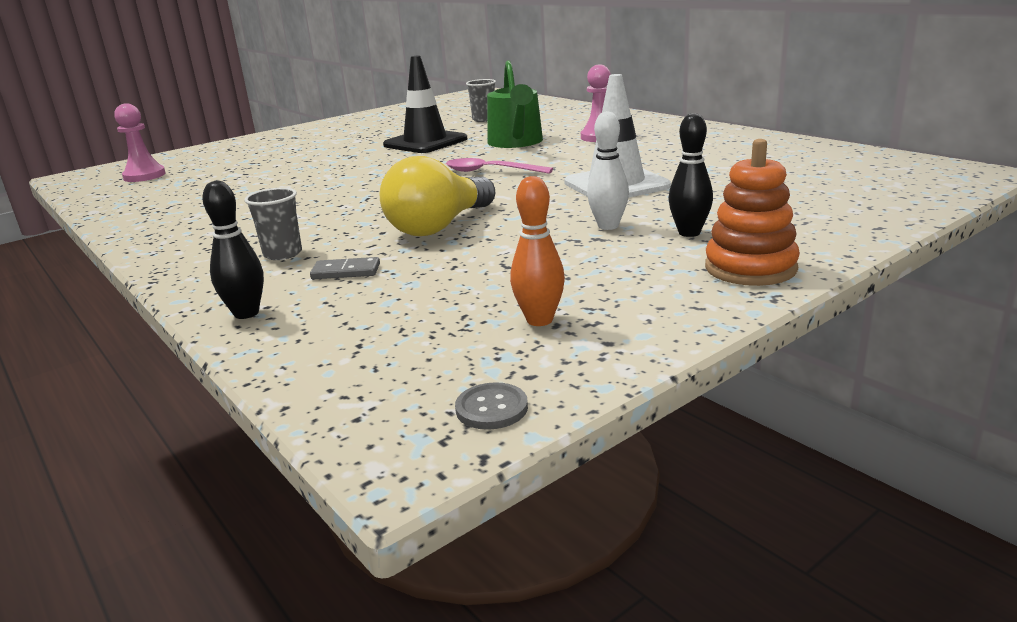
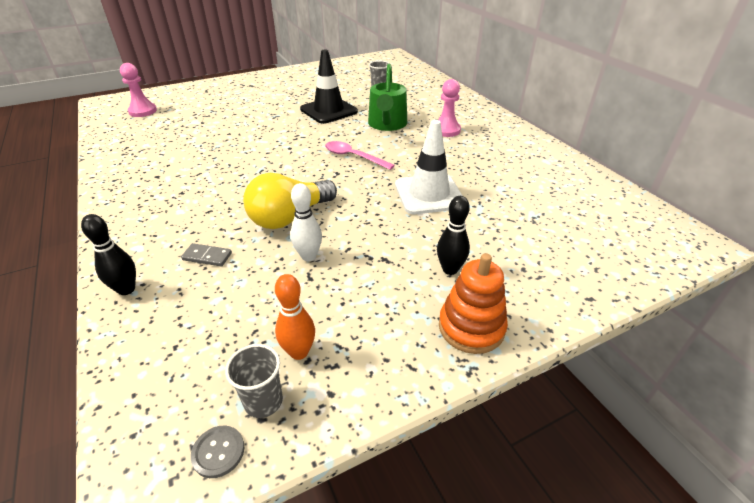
camera: 10 degrees right, 15 degrees up
grey cup [244,188,302,260] -> grey cup moved to [225,344,283,418]
white bowling pin [587,111,629,230] -> white bowling pin moved to [290,183,322,261]

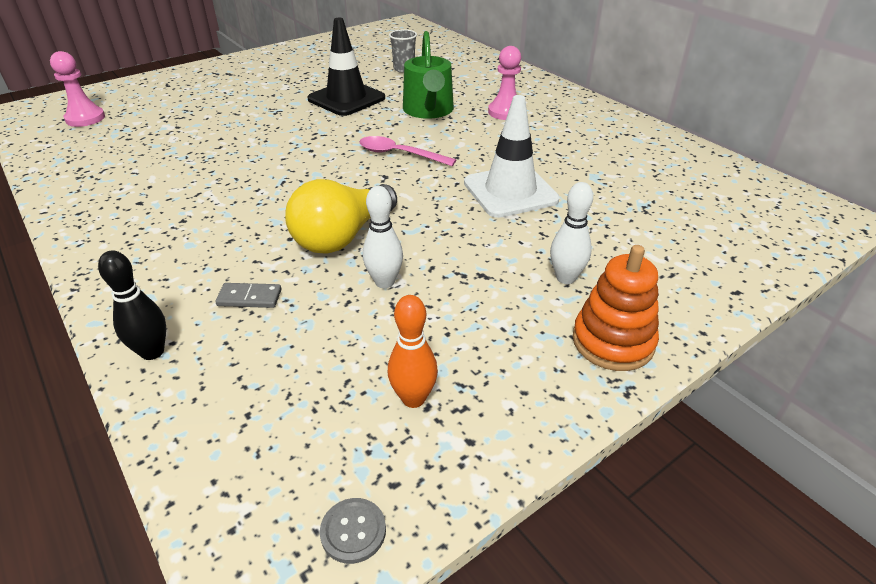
camera: 10 degrees left, 0 degrees up
grey cup [225,344,283,418] -> none
black bowling pin [437,196,470,275] -> white bowling pin [550,182,593,284]

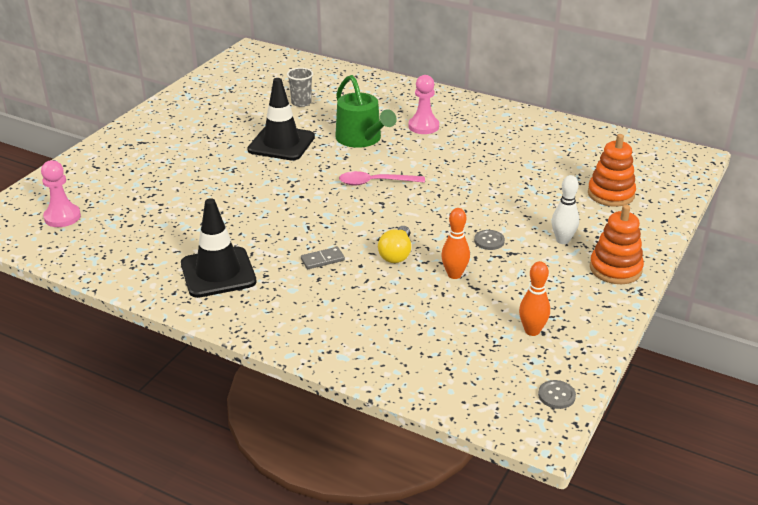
camera: 25 degrees left, 5 degrees down
black bowling pin [98,251,166,360] -> none
grey domino [215,283,282,308] -> grey domino moved to [301,247,345,269]
yellow light bulb [285,179,397,254] -> yellow light bulb [378,226,411,263], size x0.62
white bowling pin [363,186,403,288] -> orange bowling pin [441,208,470,279]
white traffic cone [464,95,560,218] -> none
none -> black traffic cone [181,198,257,298]
none -> grey button [474,230,505,250]
none -> orange stacking toy [588,134,636,207]

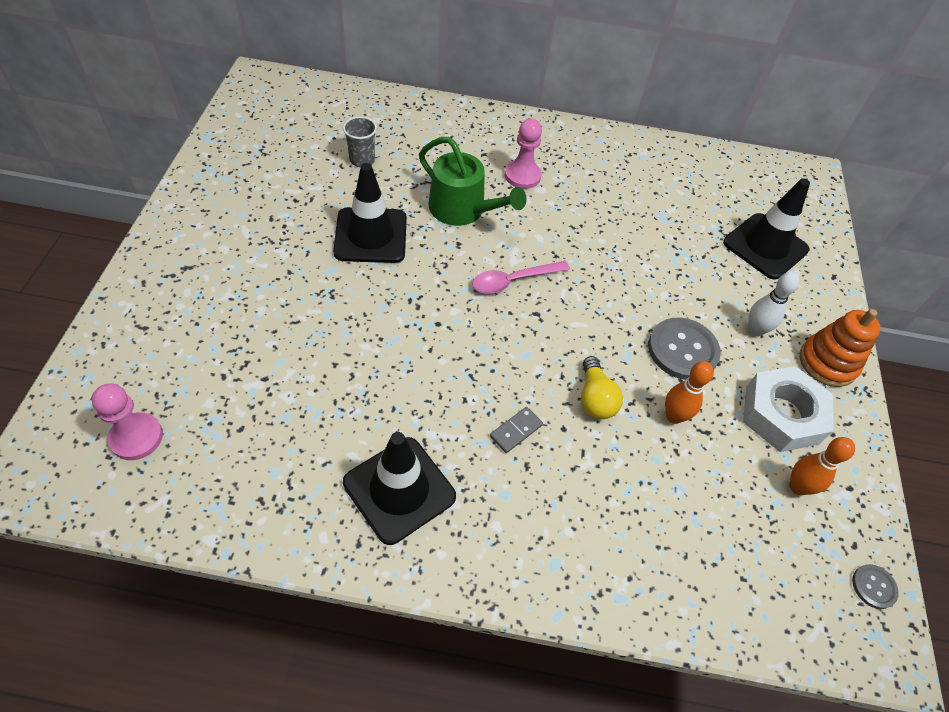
camera: 25 degrees left, 20 degrees up
grey button [474,230,505,250] -> grey button [648,318,721,380], size x1.98
orange stacking toy [588,134,636,207] -> black traffic cone [723,178,810,279]
none -> white nut [743,366,833,452]

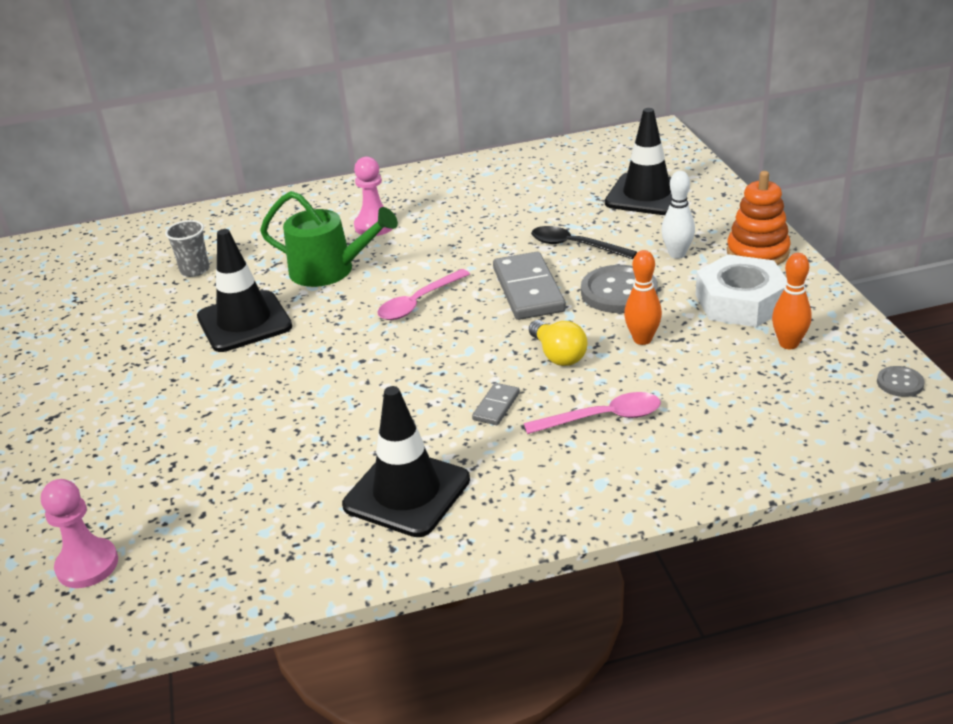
camera: 15 degrees left, 20 degrees down
none -> grey domino [493,252,566,320]
none -> pink spoon [524,392,661,434]
none -> black spoon [531,226,637,259]

